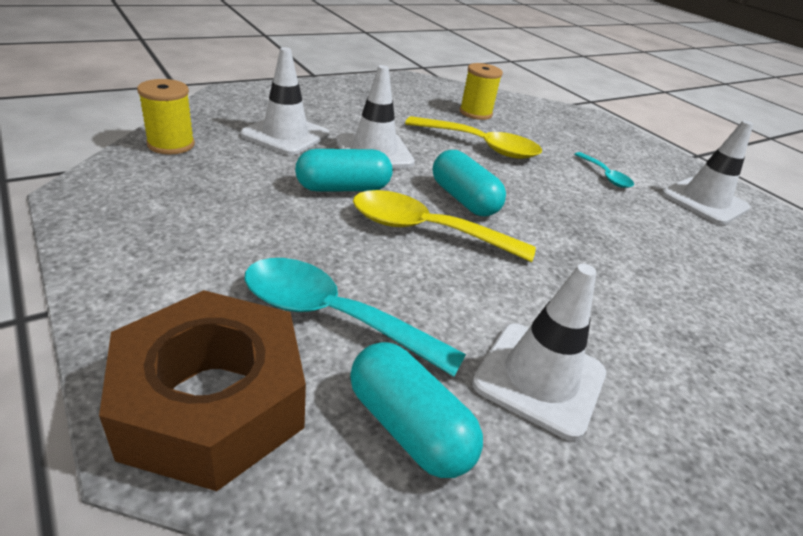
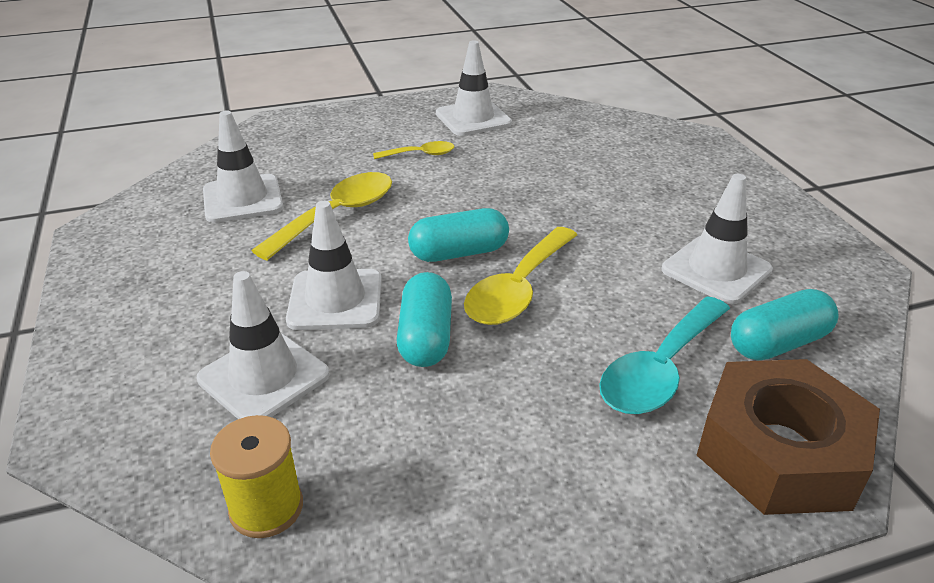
camera: 70 degrees left, 0 degrees up
yellow spool [460,63,503,120] -> white traffic cone [203,110,283,223]
turquoise spoon [574,152,634,188] -> yellow spoon [373,141,454,159]

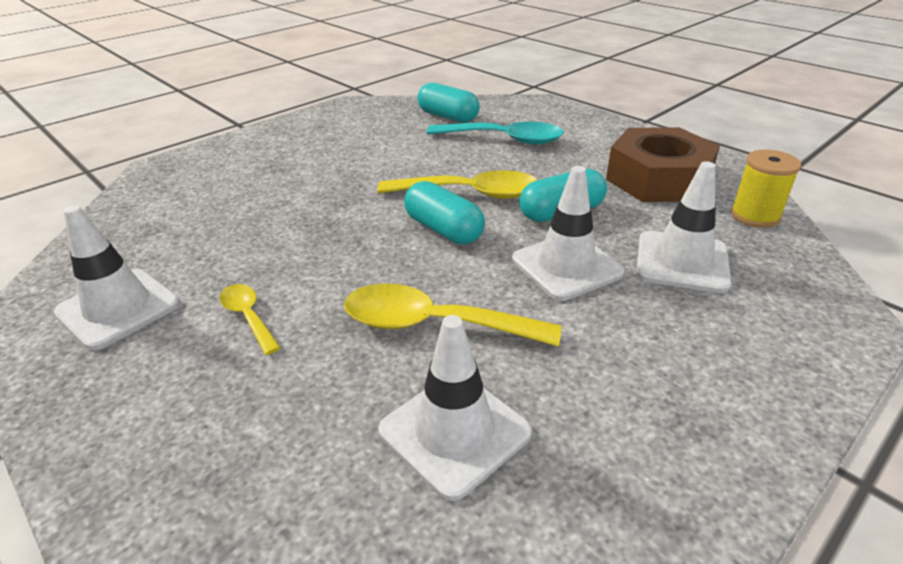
camera: 115 degrees left, 0 degrees up
white traffic cone [662,174,773,304] -> none
brown nut [697,359,880,515] -> brown nut moved to [606,127,720,202]

